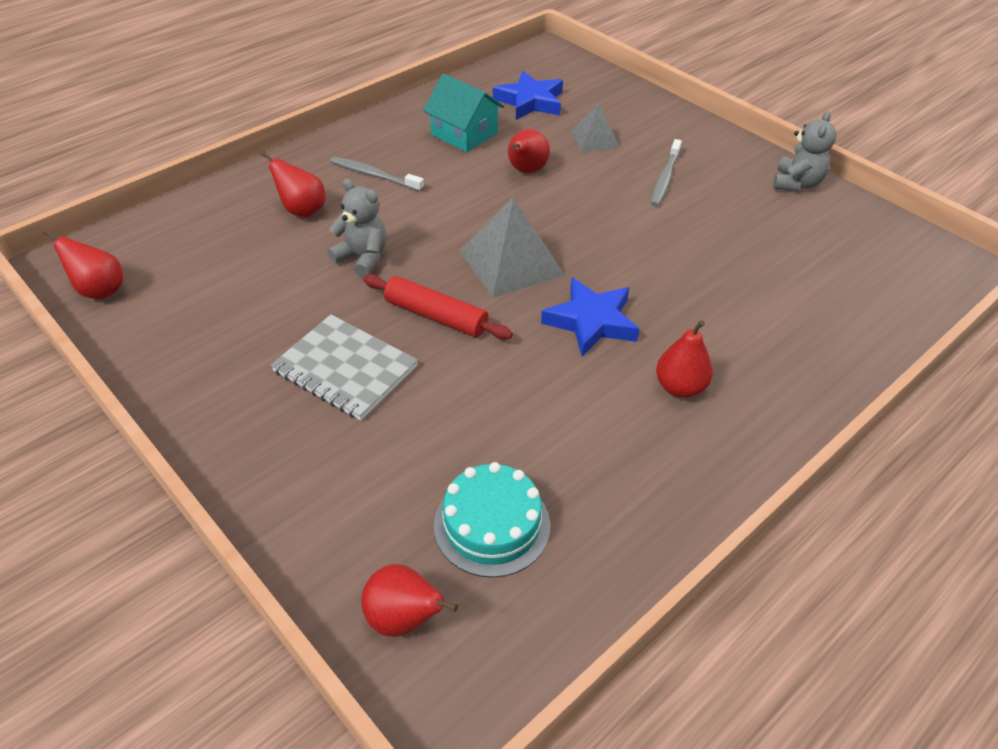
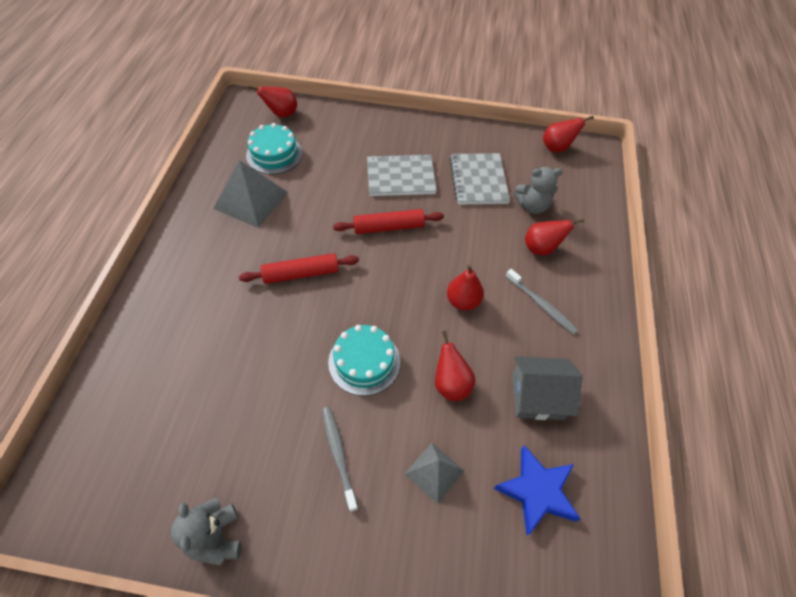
camera: 140 degrees right, 10 degrees up
grey teddy bear [328,179,387,278] -> grey teddy bear moved to [514,167,563,214]
grey toothbrush [330,157,424,192] -> grey toothbrush turned 60 degrees clockwise [506,269,578,334]
turquoise house [423,74,504,152] -> grey house [512,356,582,420]
grey pyramid [459,197,565,298] -> grey pyramid moved to [213,160,288,228]
blue star [541,278,639,357] -> red rolling pin [239,253,359,284]
red pear [656,320,713,398] -> red pear moved to [447,265,484,311]
none -> turquoise cake [328,325,400,396]
none -> grey notebook [450,153,510,205]

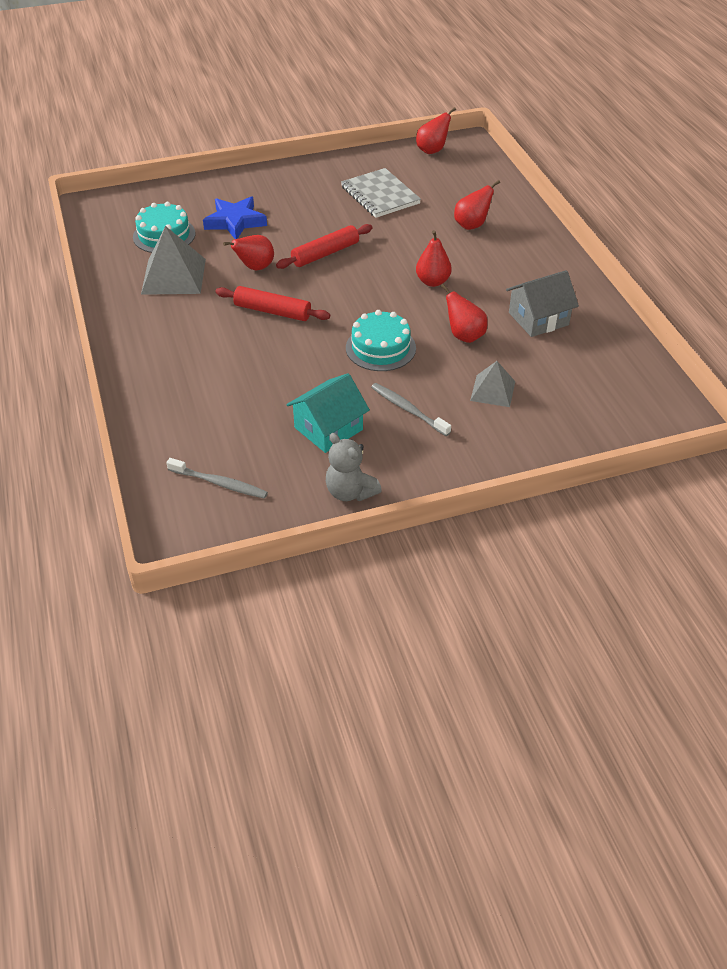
camera: 25 degrees left, 10 degrees down
red rolling pin [239,253,359,284] -> red rolling pin turned 60 degrees clockwise [215,286,330,321]
red pear [249,86,297,117] -> red pear moved to [223,235,274,270]
grey notebook [367,154,437,196] -> none
blue star [494,445,581,535] -> blue star moved to [203,196,267,239]
grey toothbrush [506,269,578,334] -> grey toothbrush moved to [166,458,268,499]
grey teddy bear [514,167,563,214] -> none
none -> turquoise house [286,373,370,453]

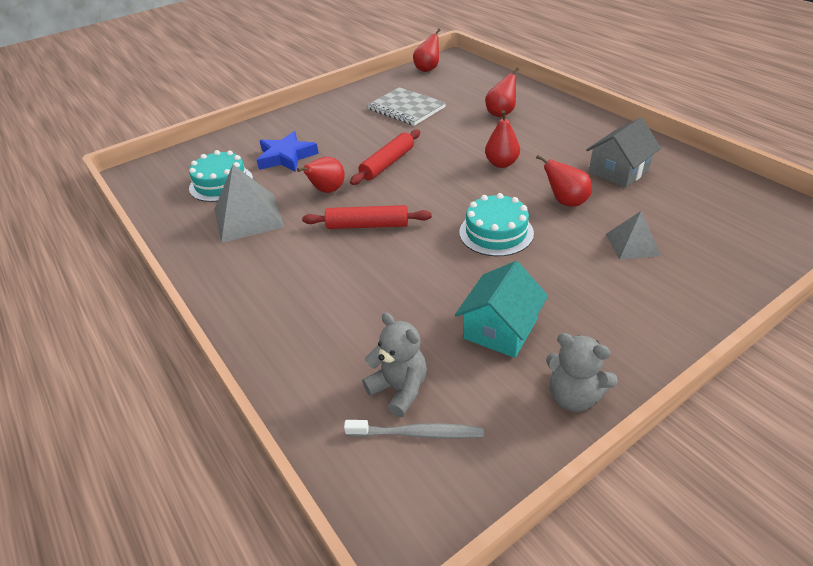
camera: 15 degrees left, 5 degrees down
grey toothbrush [371,383,451,436] -> none
none -> grey teddy bear [362,313,427,417]

